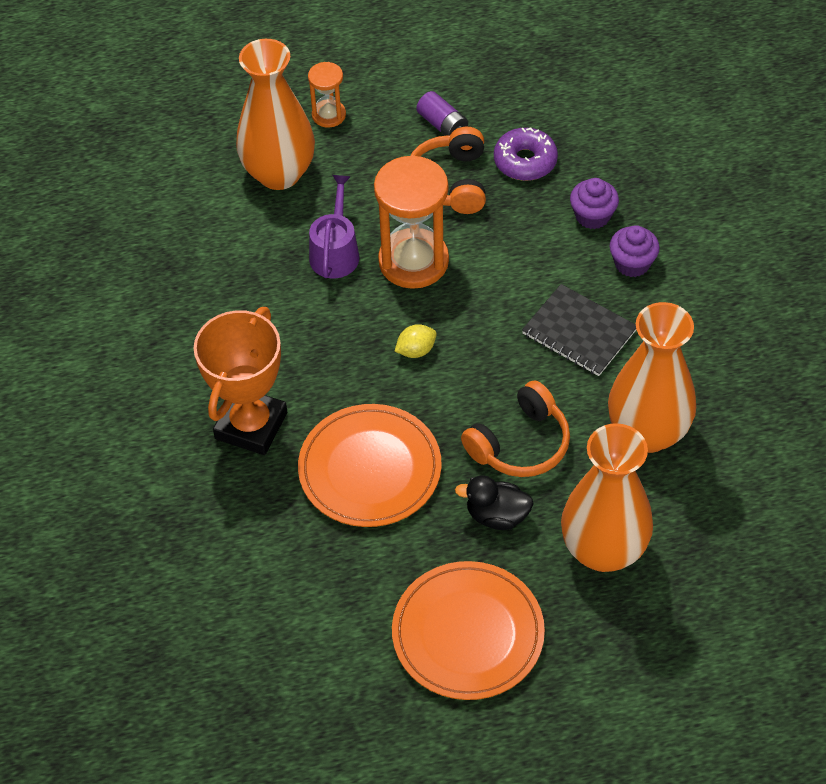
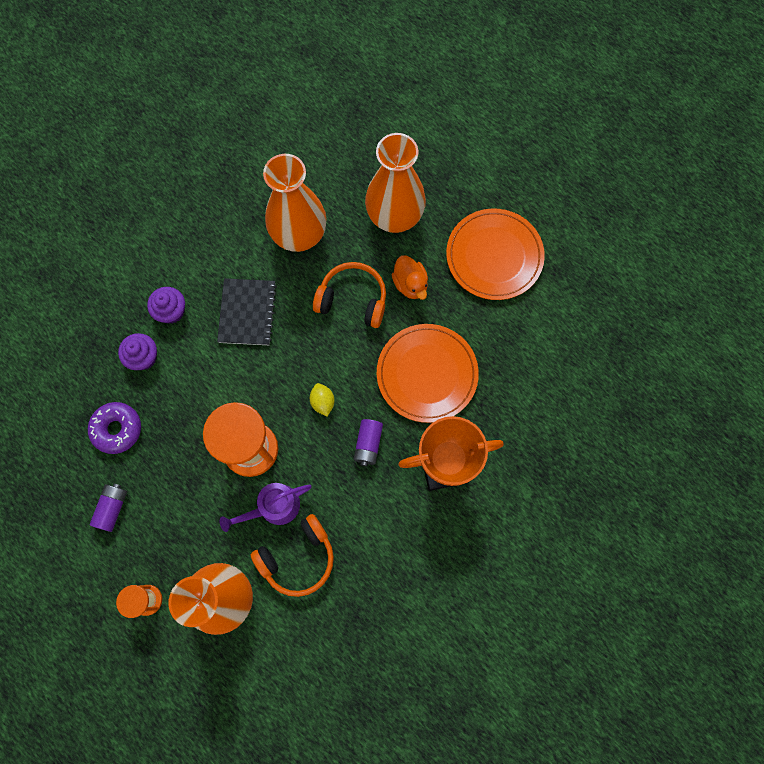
camera: 125 degrees left, 20 degrees up
yellow lemon [395,324,437,358] -> yellow lemon turned 45 degrees clockwise [310,383,334,416]
orange headphones [410,127,486,214] -> orange headphones moved to [251,514,334,597]
black duck [455,475,534,530] -> orange duck [392,255,428,300]
none -> purple battery [354,419,383,466]

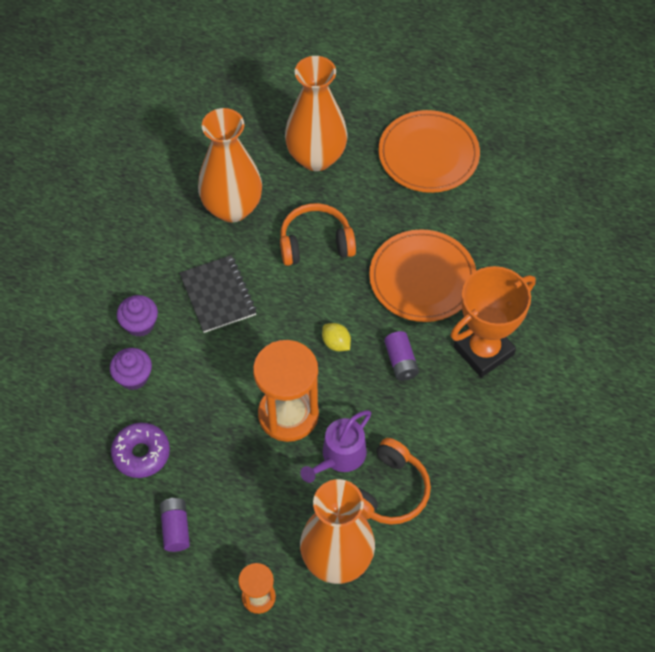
camera: 25 degrees left, 15 degrees down
orange duck [392,255,428,300] -> none

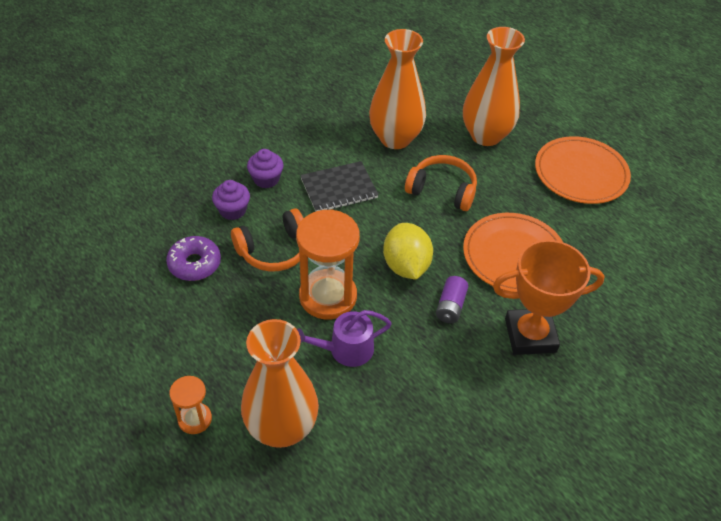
camera: 30 degrees right, 10 degrees down
purple battery [160,498,190,552] -> none
black notebook [179,255,257,333] -> black notebook turned 60 degrees clockwise [300,161,379,211]
yellow lemon [322,323,351,351] -> yellow lemon [383,223,433,280], size x1.95
orange headphones [358,438,431,525] -> orange headphones moved to [231,208,303,272]

